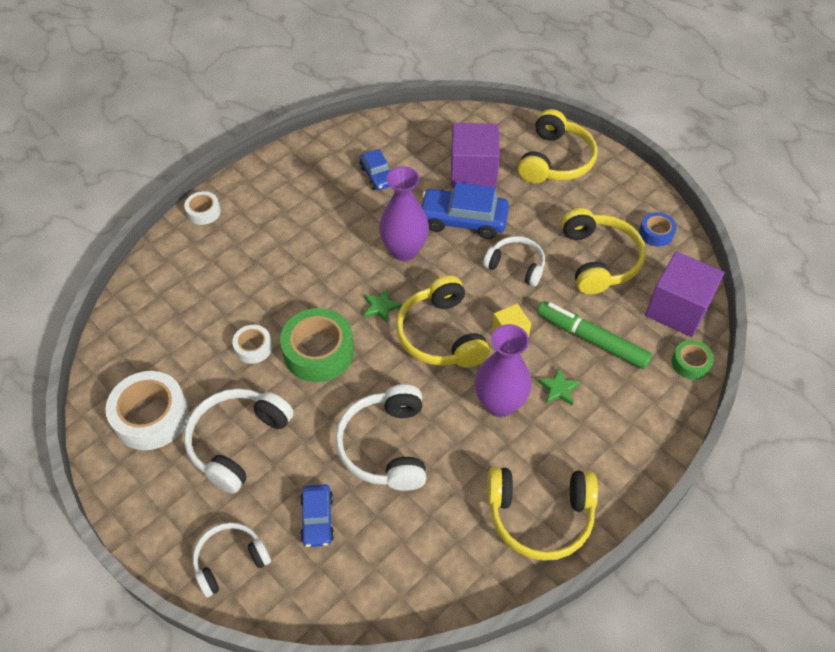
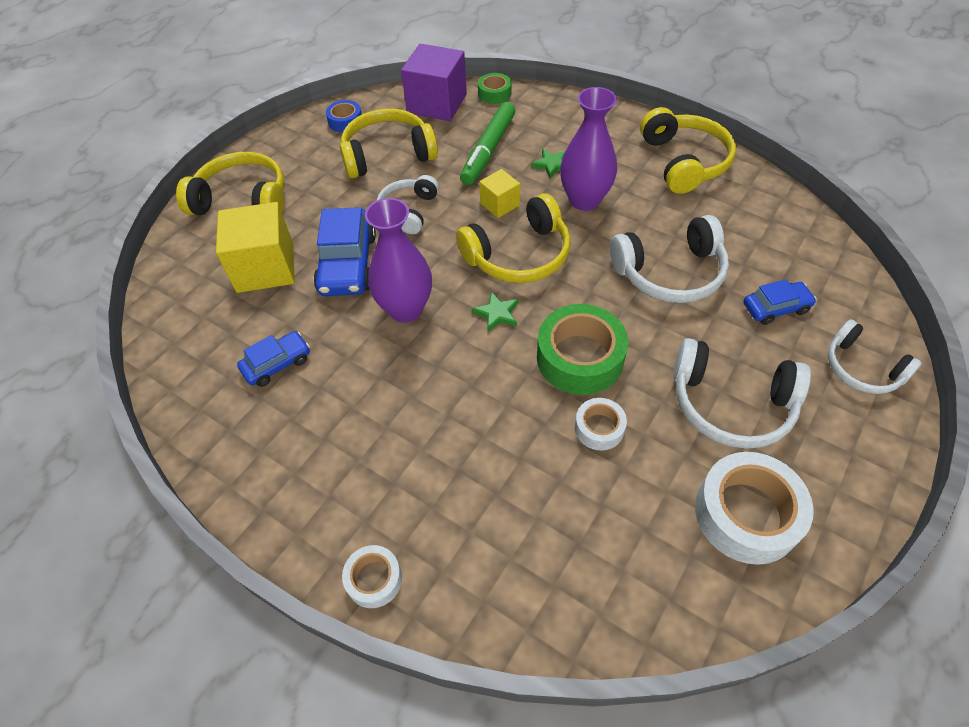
camera: 100 degrees left, 0 degrees up
purple cube [451,123,500,189] -> yellow cube [216,202,295,293]

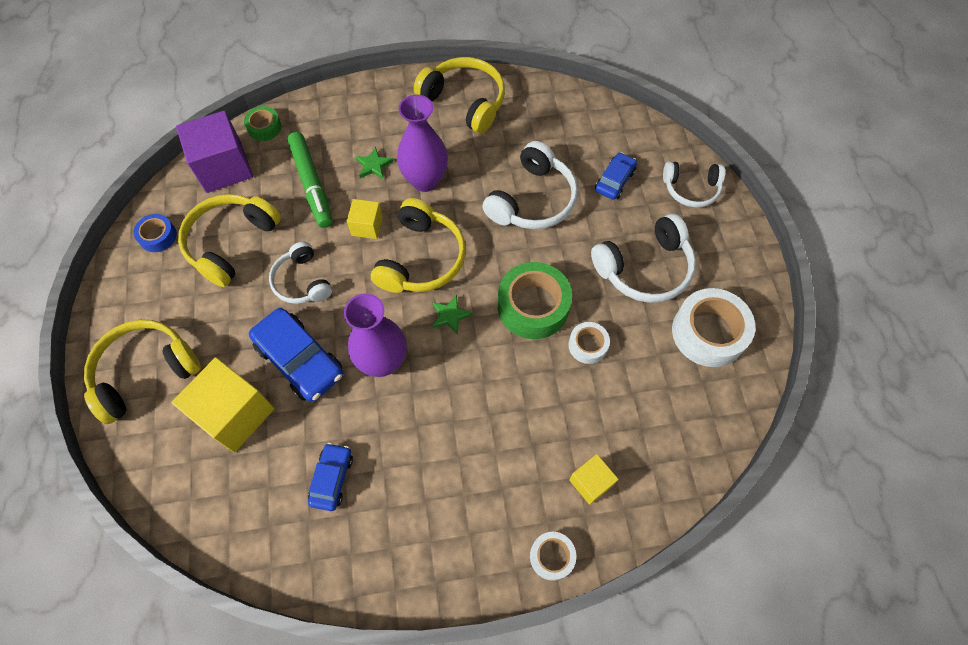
camera: 45 degrees left, 10 degrees up
none -> yellow cube [569,454,619,505]

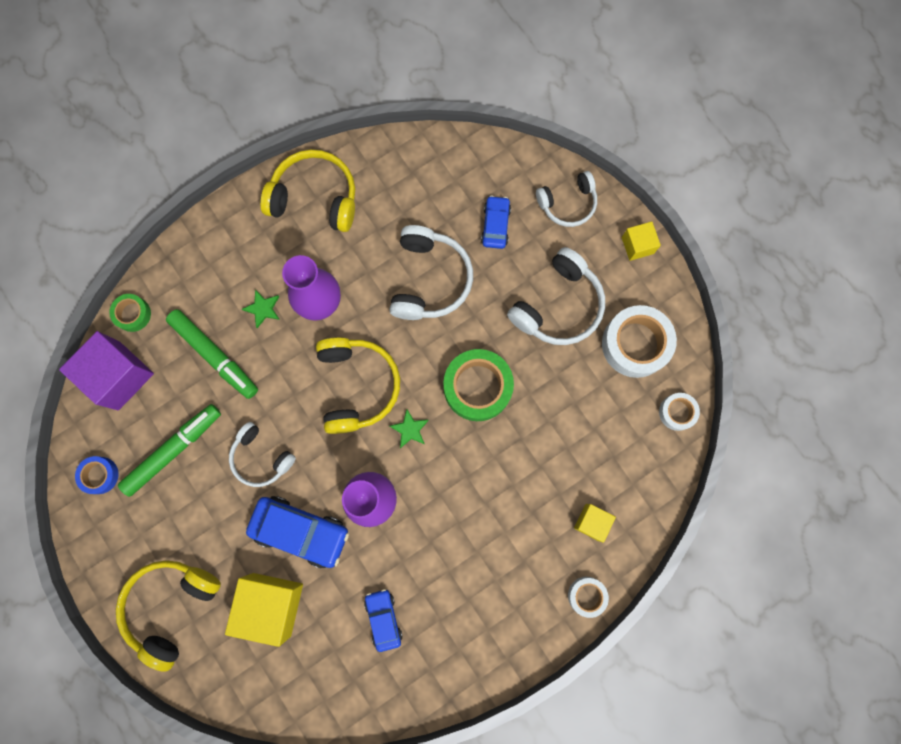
camera: 25 degrees left, 15 degrees up
yellow headphones [178,194,281,287] -> green marker [118,404,221,497]
yellow cube [347,199,383,239] -> yellow cube moved to [622,221,661,261]
white tape [568,322,610,364] -> white tape moved to [659,393,700,431]

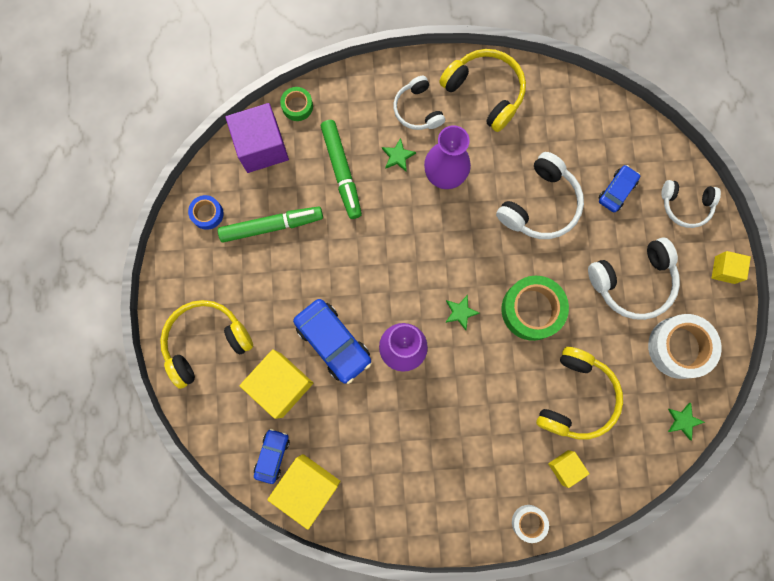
camera: 30 degrees right, 0 degrees up
white headphones [229,422,296,487] -> white headphones moved to [394,76,445,130]
yellow headphones [316,337,400,434] -> yellow headphones moved to [536,347,623,439]
blue car [364,589,402,652] -> blue car moved to [254,429,290,484]
white tape [659,393,700,431] -> green star [668,403,705,440]
none -> yellow cube [267,454,341,530]

